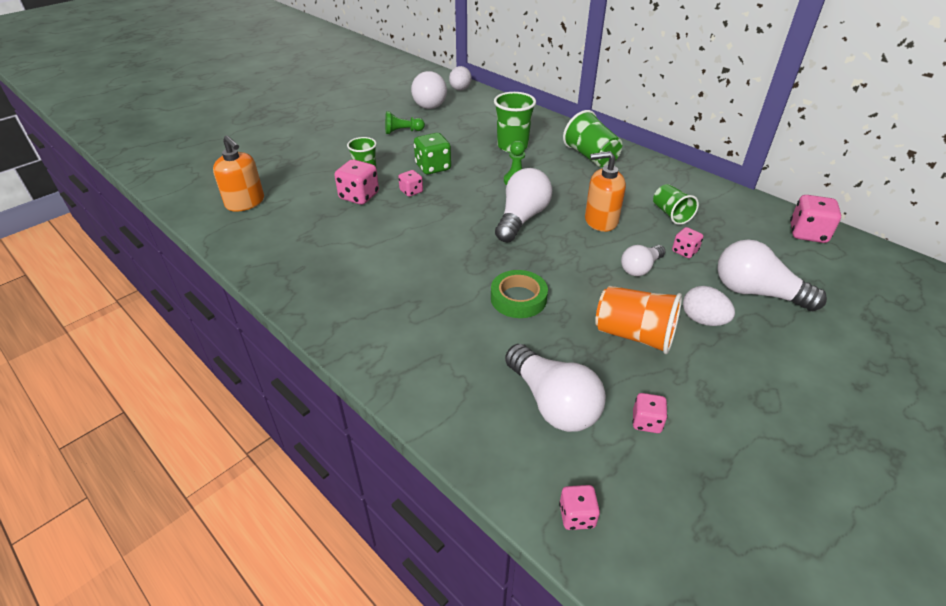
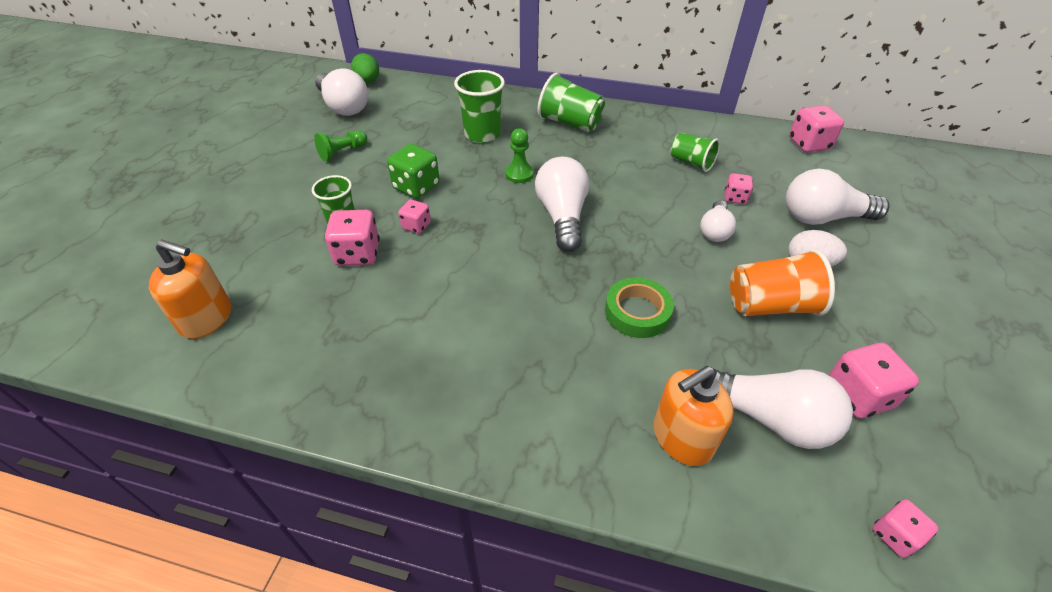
camera: 30 degrees left, 5 degrees up
white egg [449,66,472,91] -> green egg [351,53,379,83]
orange soap dispenser [585,151,626,232] -> orange soap dispenser moved to [654,366,734,466]
pink dice [632,393,668,433] -> pink dice [829,343,919,418], size x1.69

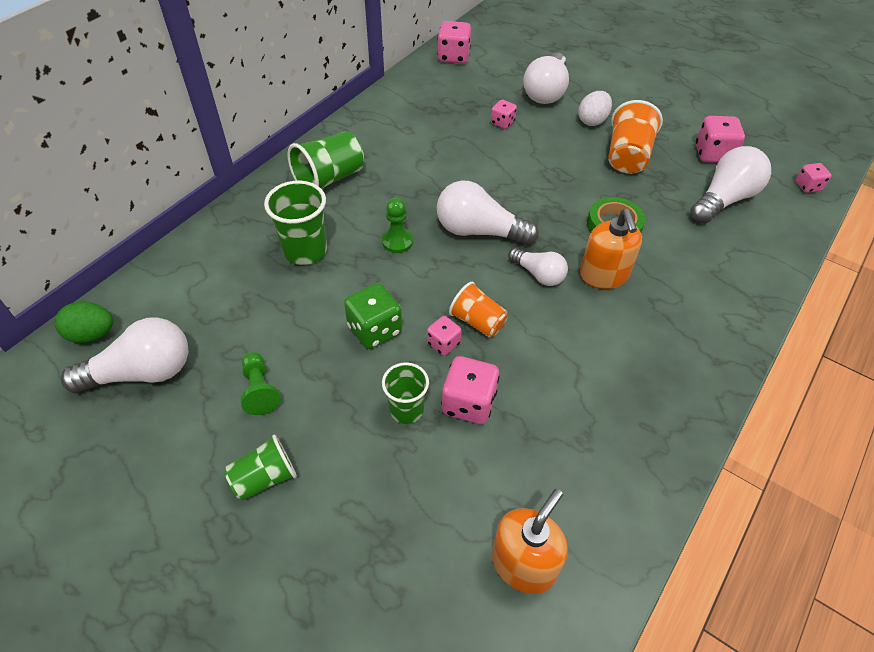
camera: 70 degrees left, 5 degrees up
orange soap dispenser [654,366,734,466] -> orange soap dispenser moved to [580,209,642,289]
green cup [671,133,720,172] -> green cup moved to [224,435,297,500]
white light bulb [700,200,736,242] -> white light bulb moved to [508,248,568,286]
none -> orange cup [449,282,508,337]

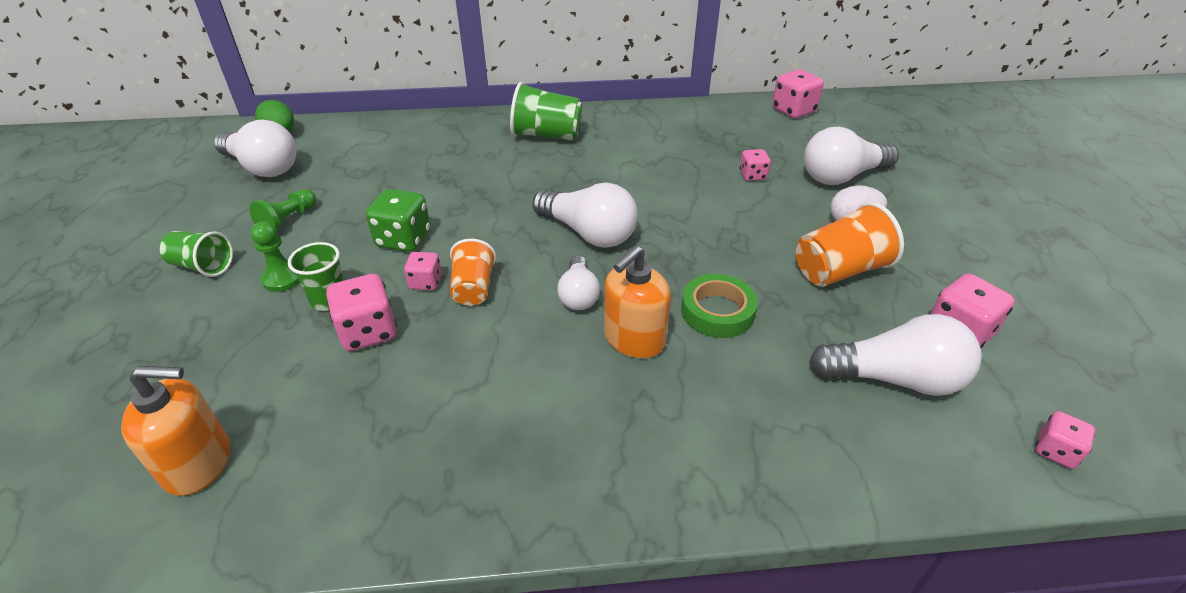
camera: 50 degrees right, 10 degrees down
green cup [264,181,327,265] -> none
green pawn [382,198,413,253] -> green pawn moved to [251,221,300,292]
white light bulb [437,180,539,245] -> white light bulb turned 150 degrees clockwise [532,182,638,248]

